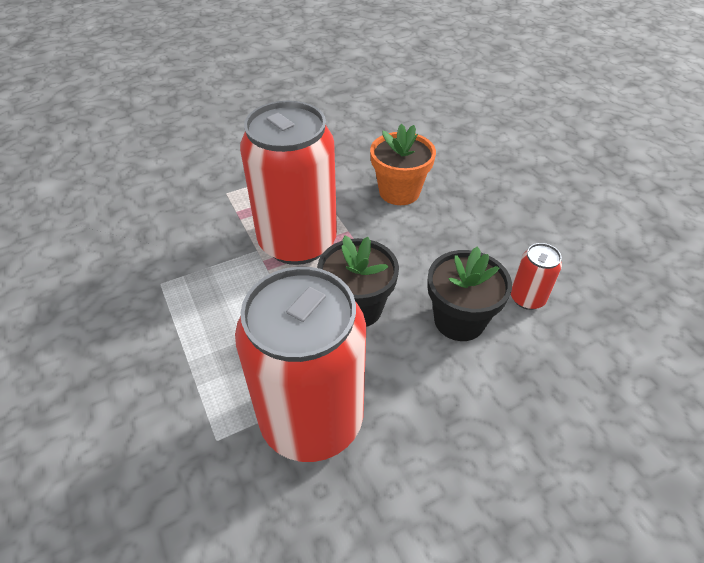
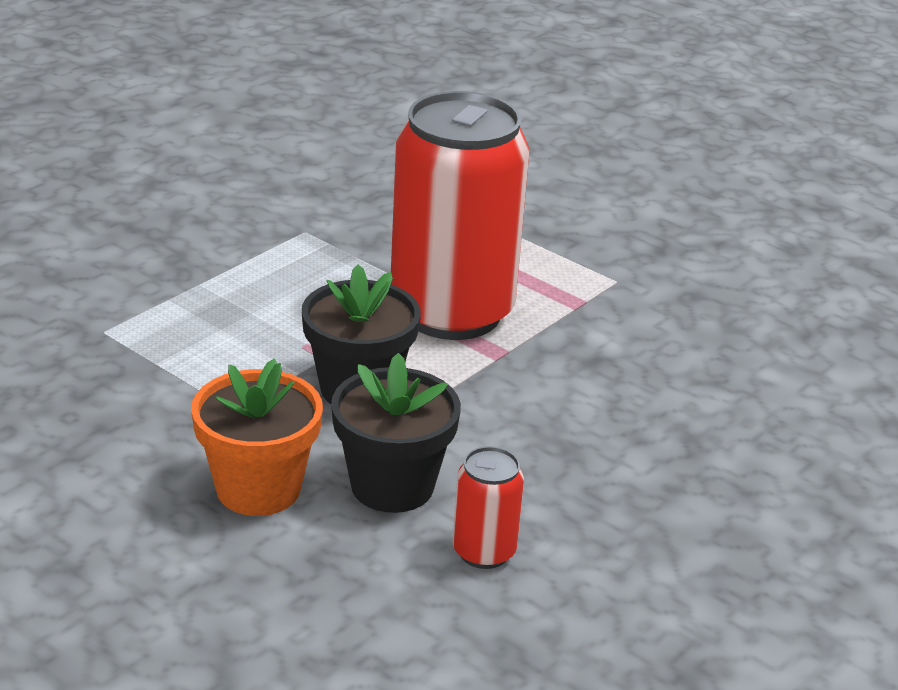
camera: 65 degrees right, 15 degrees down
red can [235,267,366,462] -> none
orange flower pot [370,124,436,205] -> orange flower pot moved to [191,359,323,516]

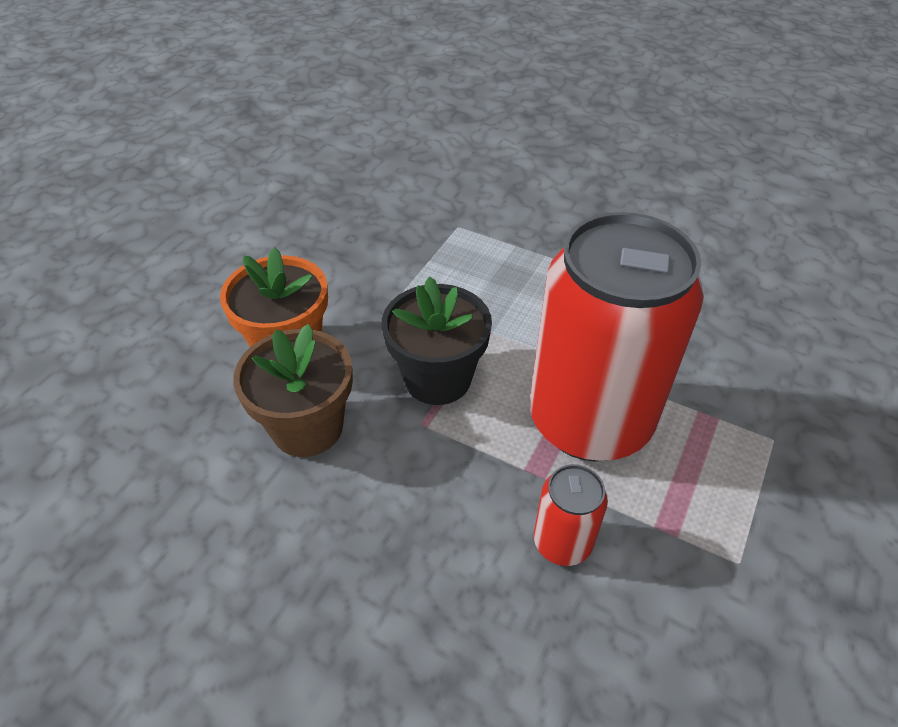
camera: 80 degrees right, 15 degrees up
black flower pot [331,353,461,513] -> brown flower pot [233,324,353,457]
red can [453,446,524,569] -> red can moved to [534,464,608,566]

